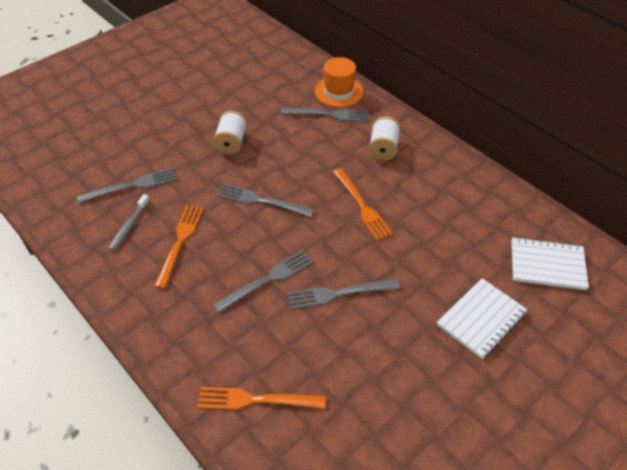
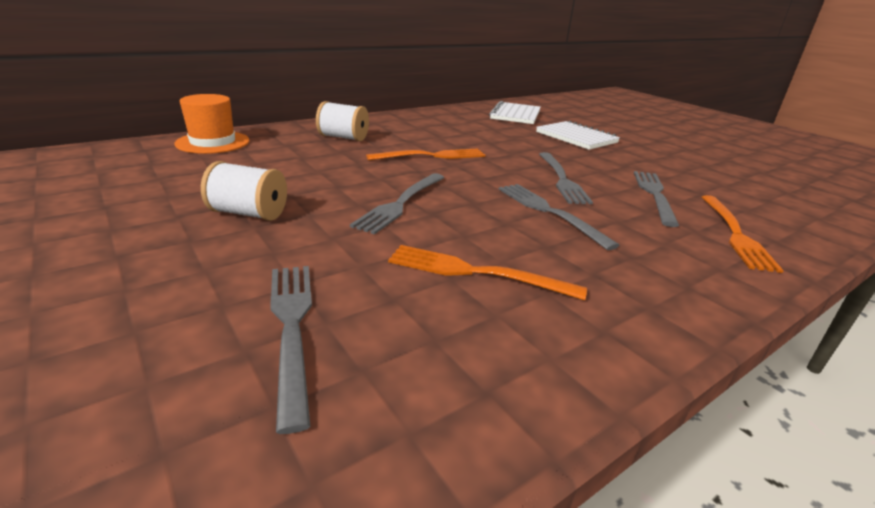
camera: 85 degrees left, 20 degrees down
grey toothbrush [109,194,150,251] -> none
grey fork [280,107,369,122] -> grey fork moved to [634,171,679,227]

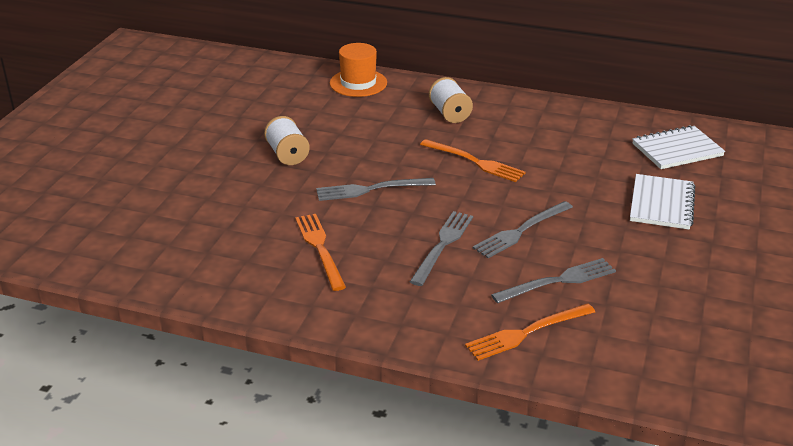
camera: 55 degrees right, 5 degrees up
grey fork [270,266,312,434] -> none

